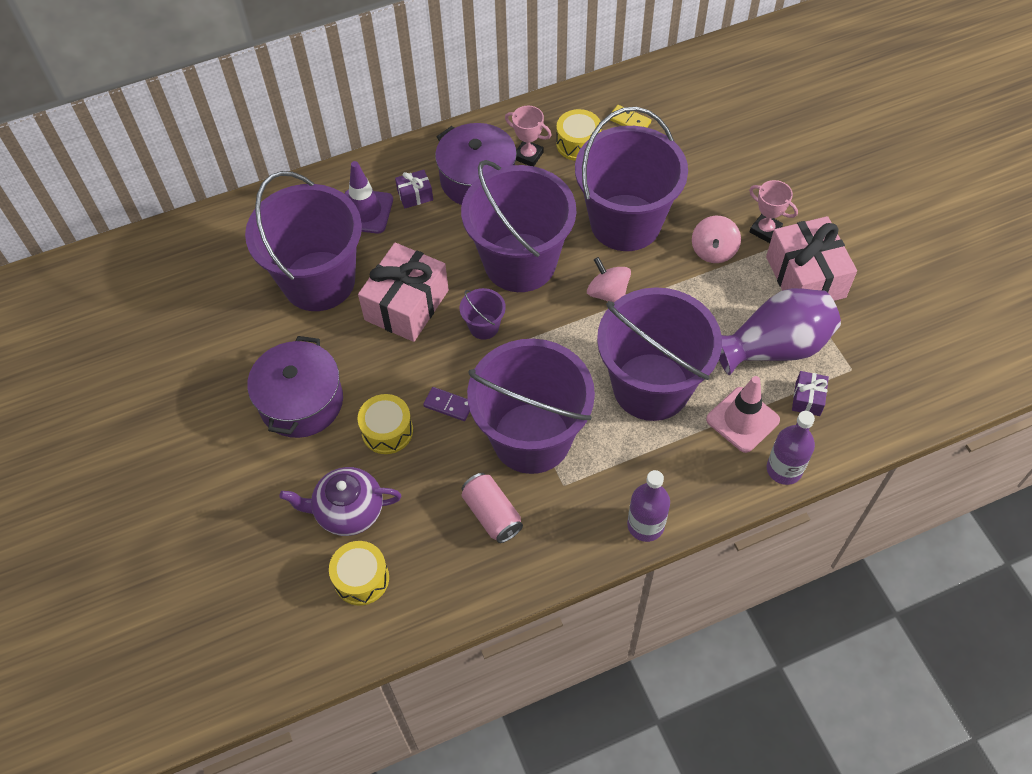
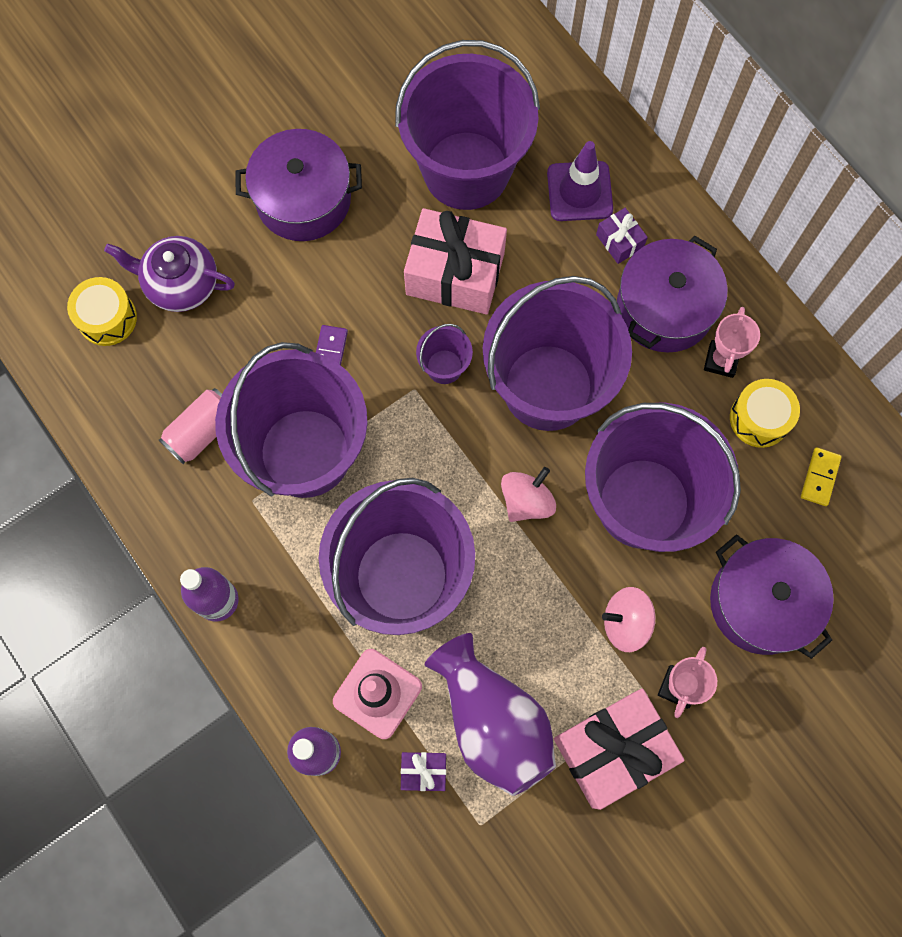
camera: 75 degrees right, 15 degrees up
purple teapot [279,467,401,536] -> purple teapot turned 60 degrees counterclockwise [104,236,235,312]
yellow drum [358,394,413,454] -> none
none -> purple pot [710,534,834,659]

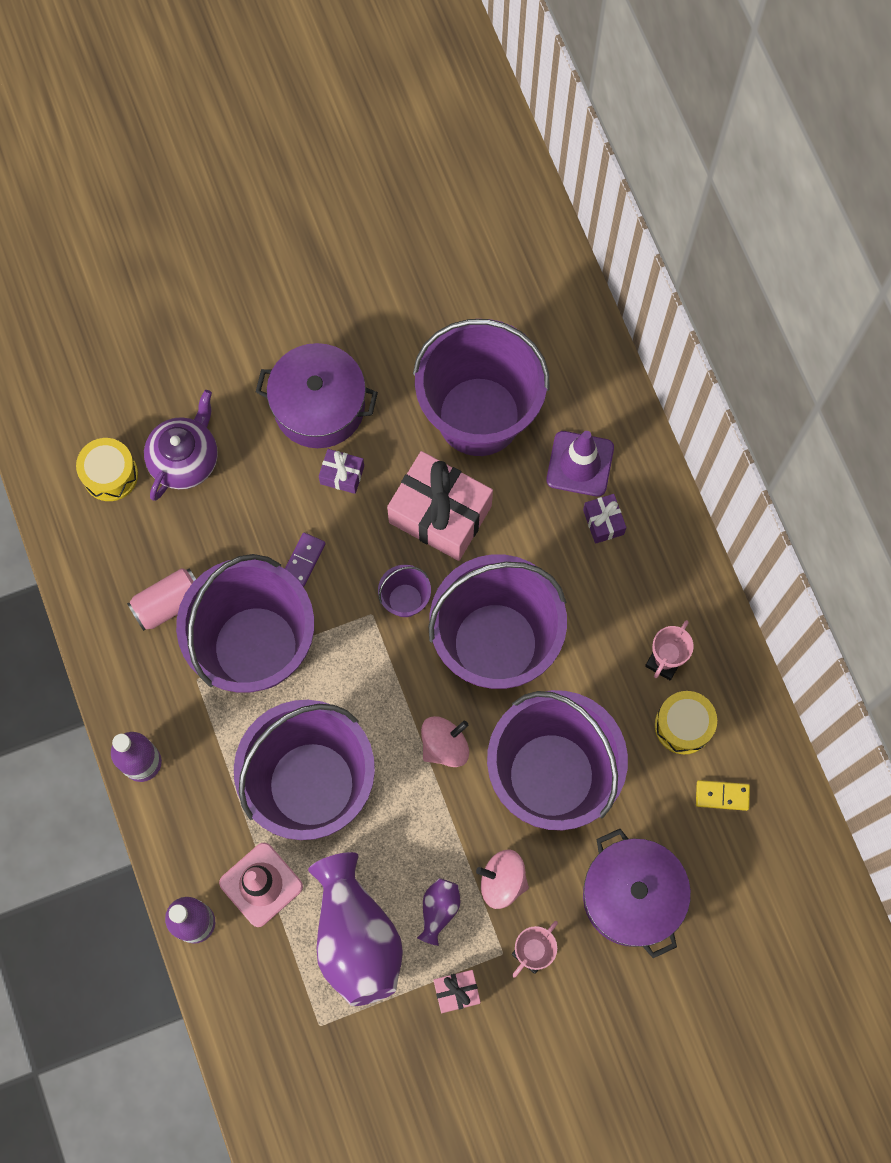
camera: 15 degrees right, 0 degrees up
purple teapot [104,236,235,312] -> purple teapot turned 90 degrees clockwise [144,390,218,501]
purple gift [401,752,446,791] -> purple gift moved to [319,449,364,494]
pink gift [554,689,685,810] -> pink gift [433,970,481,1013], size x0.46
purple pot [617,236,728,353] -> none
yellow domino [801,447,842,506] -> yellow domino turned 60 degrees clockwise [696,780,750,811]
none -> purple vase [417,878,461,946]

